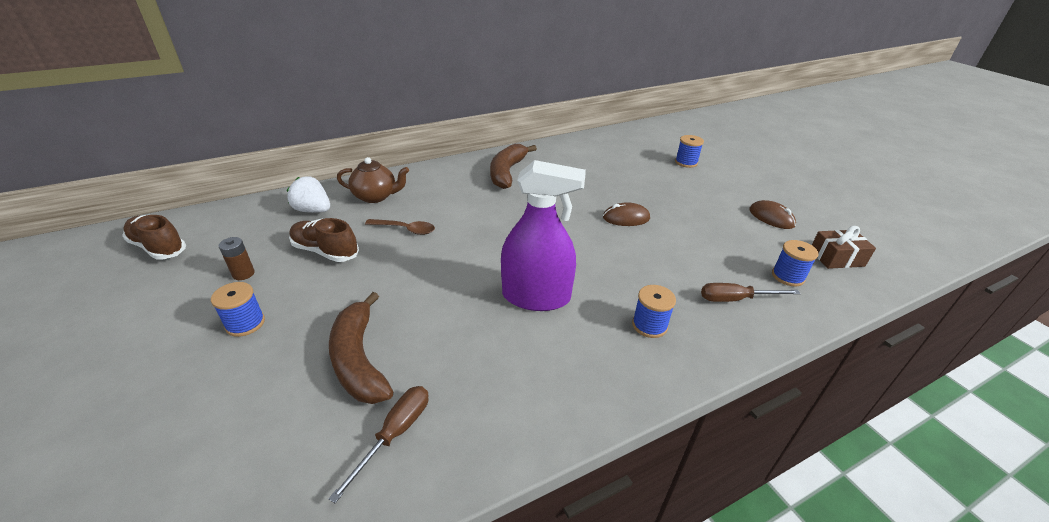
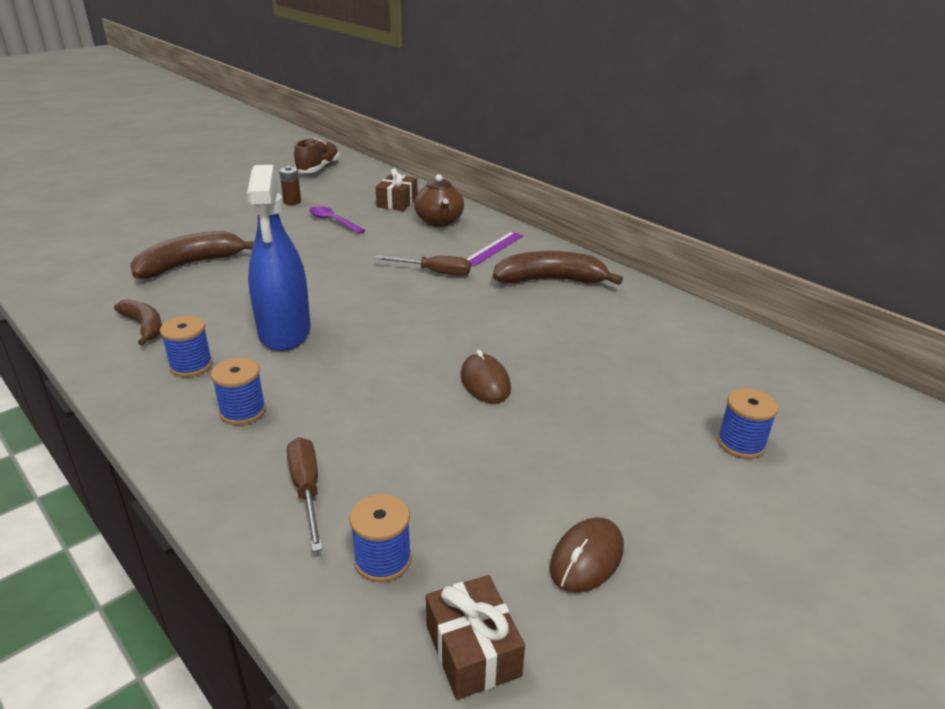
camera: 75 degrees right, 5 degrees down
blue spool [211,282,265,337] -> blue spool moved to [160,316,213,377]
white strawberry [287,176,330,213] -> brown gift [376,168,418,211]
brown shoe [289,218,359,262] -> purple spoon [309,206,366,234]
brown screwdriver [328,386,428,503] -> brown screwdriver moved to [374,256,471,276]
brown spoon [365,219,435,235] -> none
purple spray bottle [501,160,586,311] -> blue spray bottle [247,165,311,351]
none -> brown banana [114,299,162,346]
none -> purple ruler [467,232,524,266]

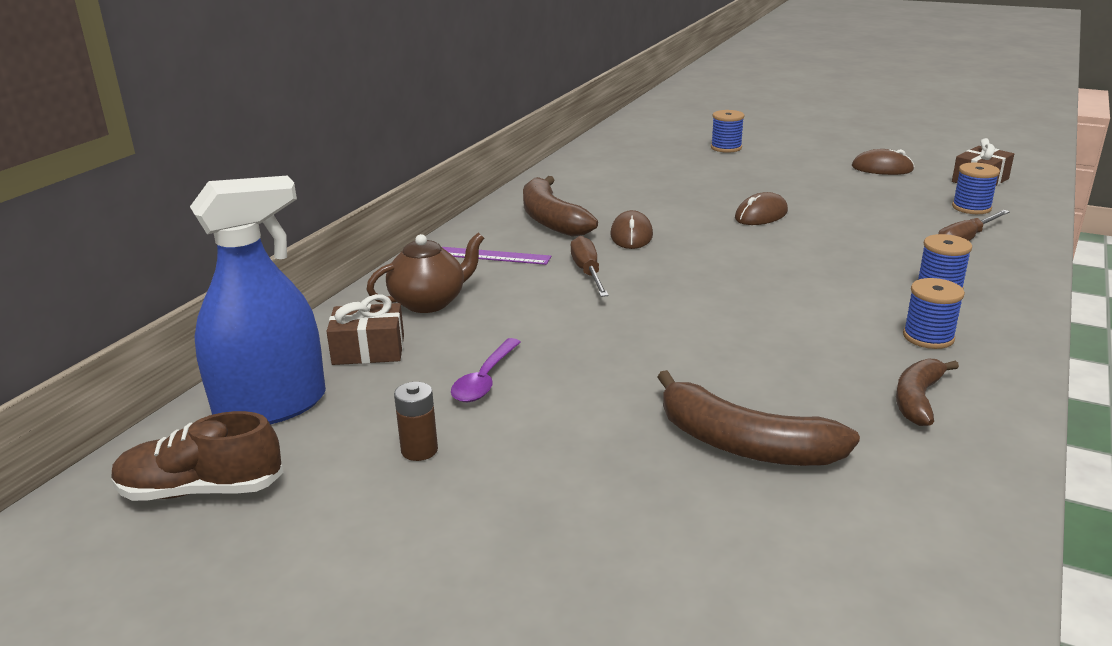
camera: 110 degrees left, 5 degrees down
blue spray bottle [247,165,311,351] -> blue spray bottle moved to [190,176,326,424]
none -> brown mouse [610,210,653,249]

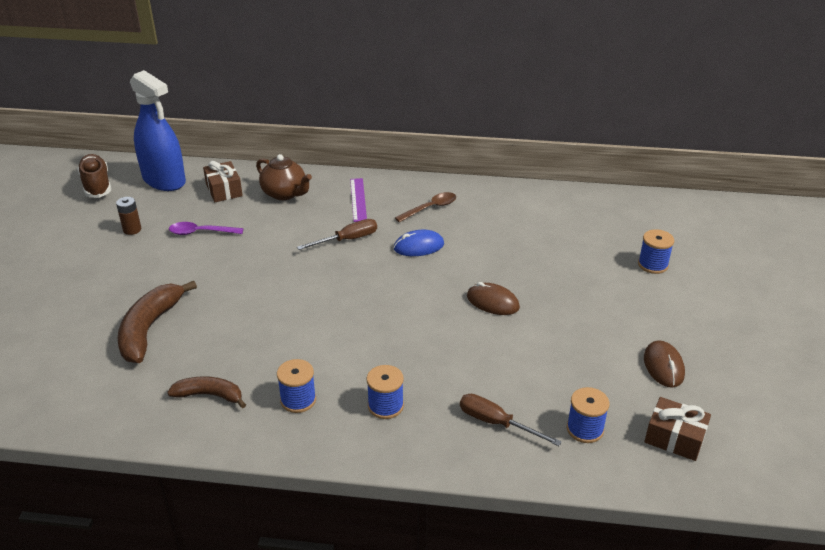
camera: 70 degrees right, 10 degrees up
brown banana [523,176,598,237] -> brown spoon [395,192,456,222]
brown mouse [610,210,653,249] -> blue mouse [393,230,444,256]

